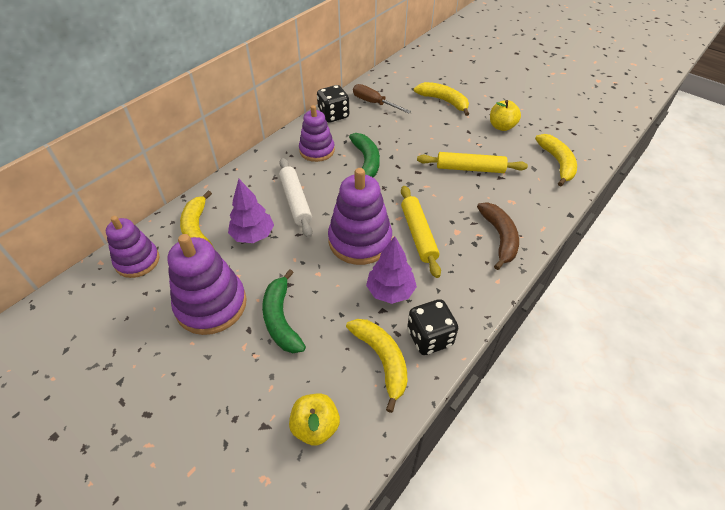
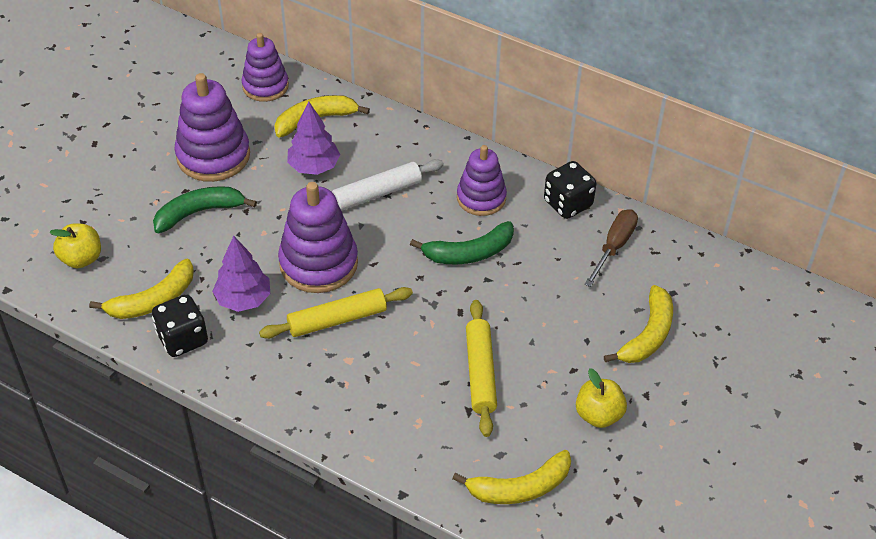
camera: 80 degrees right, 0 degrees up
brown banana [477,202,519,270] -> none

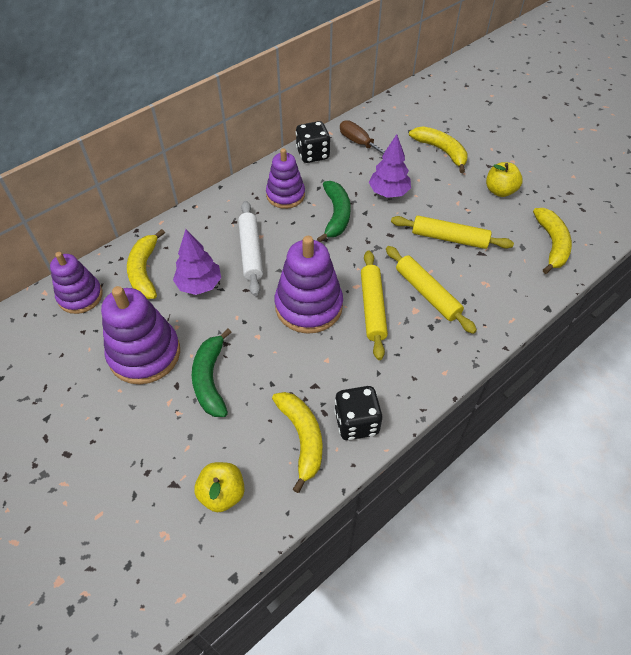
camera: 70 degrees left, 5 degrees up
purple tree [212,236,270,312] -> purple tree moved to [369,134,411,198]
none -> yellow rolling pin [386,246,477,334]

